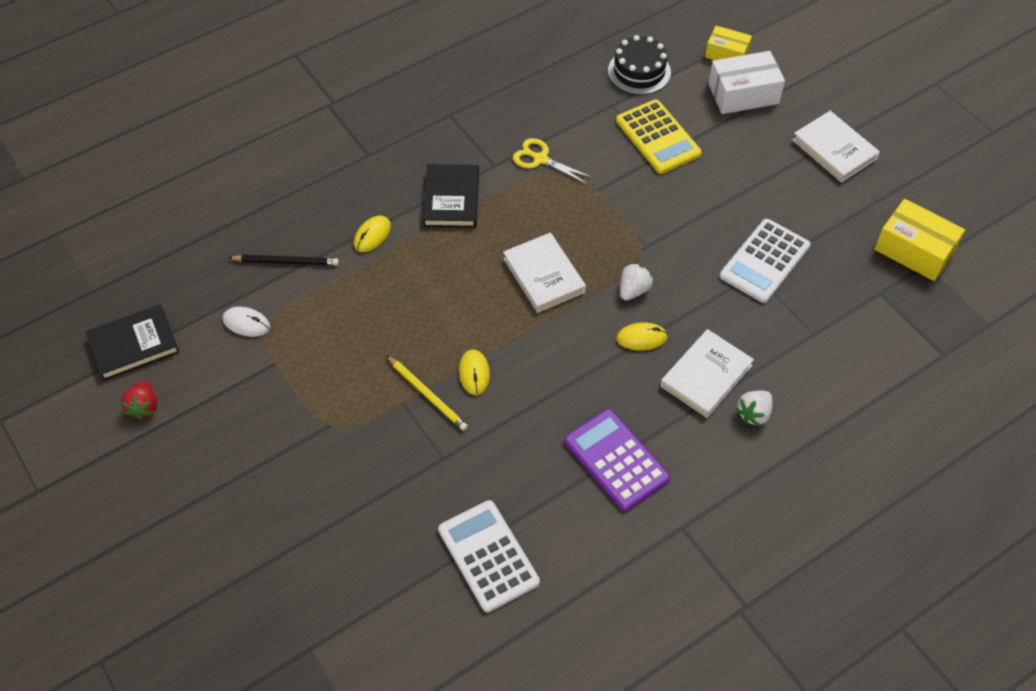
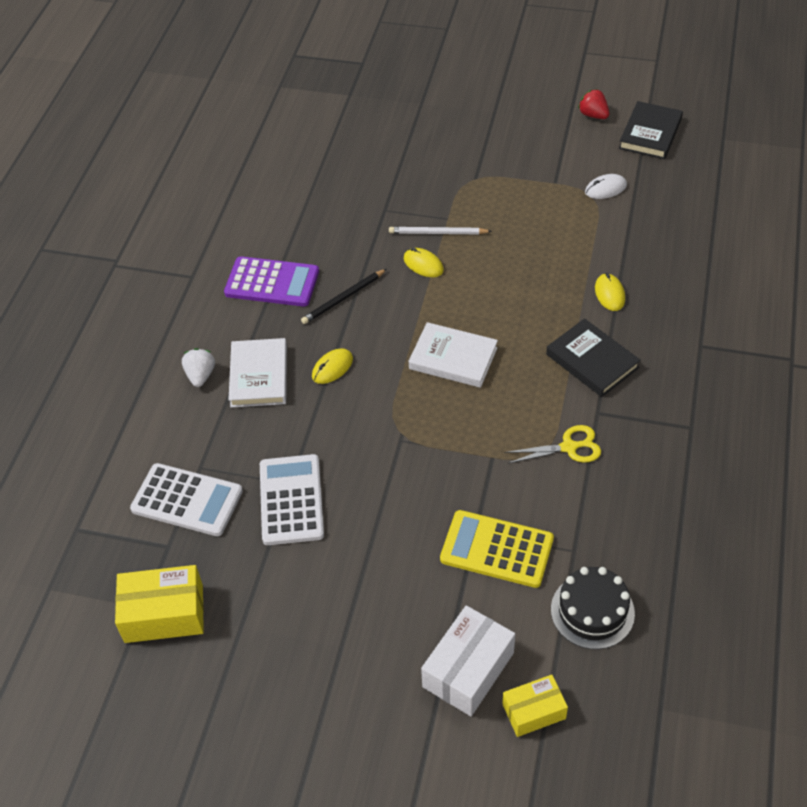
camera: 140 degrees right, 5 degrees down
black pencil [229,255,339,266] -> black pencil moved to [301,269,387,324]
yellow pencil [386,355,468,431] -> white pencil [389,227,492,234]
white calculator [438,500,540,613] -> white calculator moved to [130,463,243,536]
white strawberry [620,263,653,301] -> none
white book [792,111,880,183] -> none

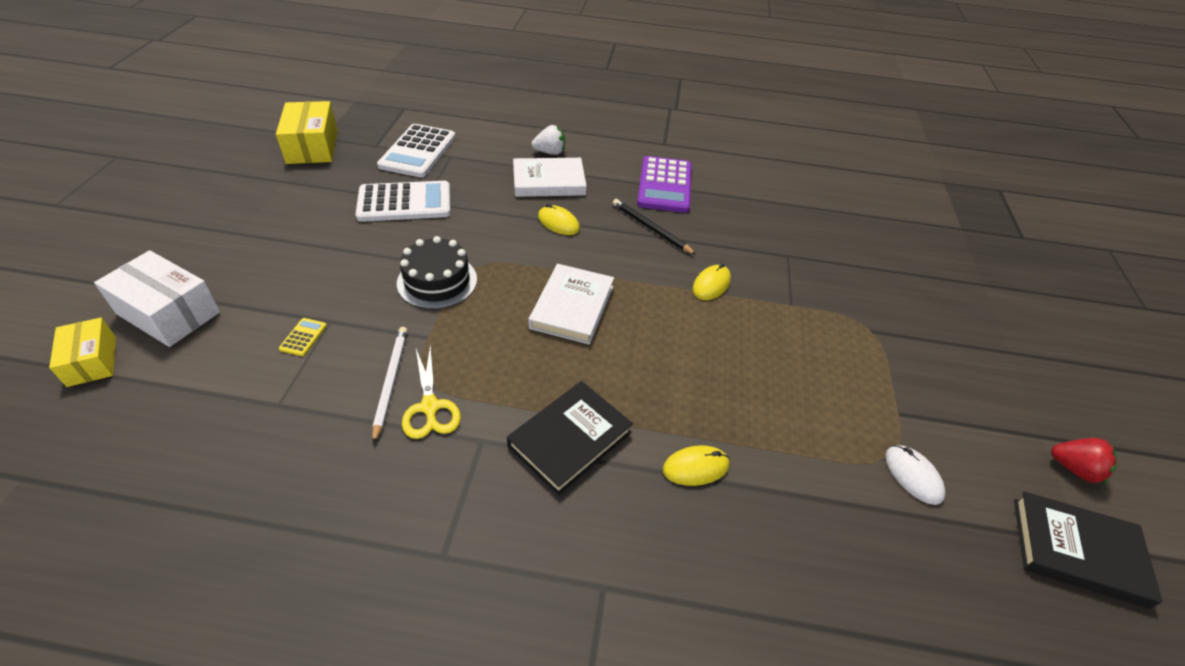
camera: 80 degrees right, 5 degrees down
white pencil [389,227,492,234] -> white pencil moved to [372,327,408,444]
yellow calculator [440,510,554,588] -> yellow calculator [279,318,327,356], size x0.40
black cake [551,567,635,649] -> black cake moved to [397,236,477,309]
red strawberry [578,89,609,119] -> red strawberry turned 75 degrees clockwise [1051,438,1117,484]

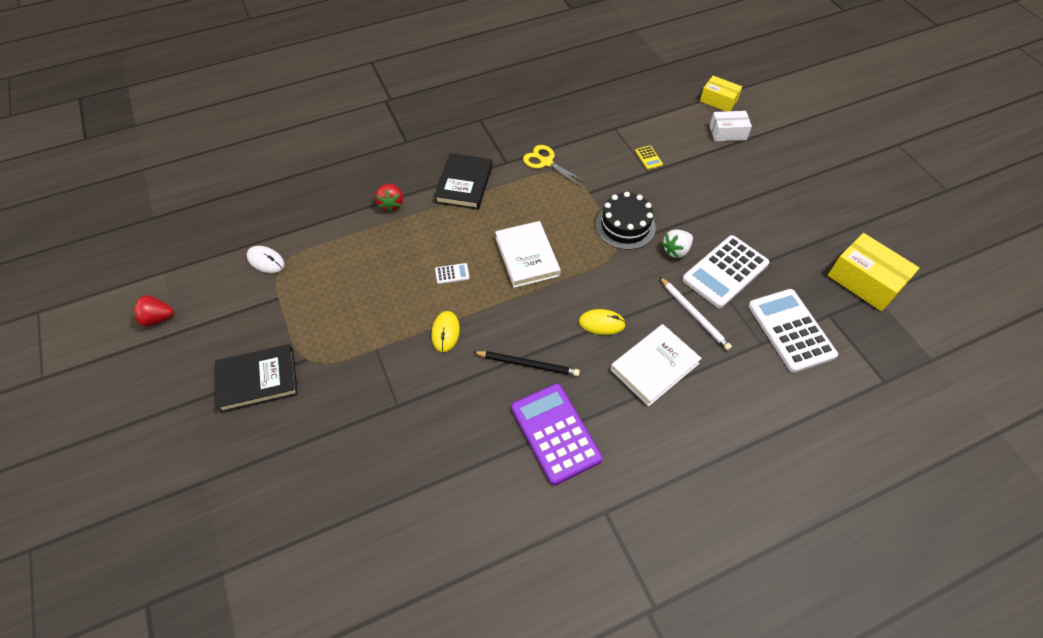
camera: 150 degrees right, 10 degrees up
white box [94,250,221,347] -> white box [710,111,752,141], size x0.64
white pencil [372,327,408,444] -> white pencil moved to [660,277,732,350]
white strawberry [532,125,565,155] -> white strawberry moved to [661,229,693,258]
yellow mouse [663,445,730,486] -> red strawberry [375,184,403,212]
black book [1014,491,1163,609] -> black book moved to [215,344,298,413]
none -> white calculator [435,263,470,284]

